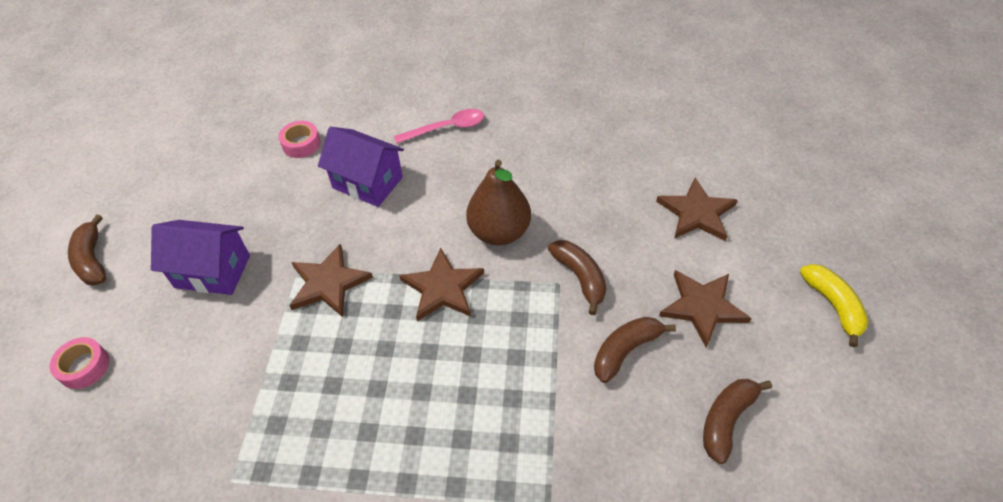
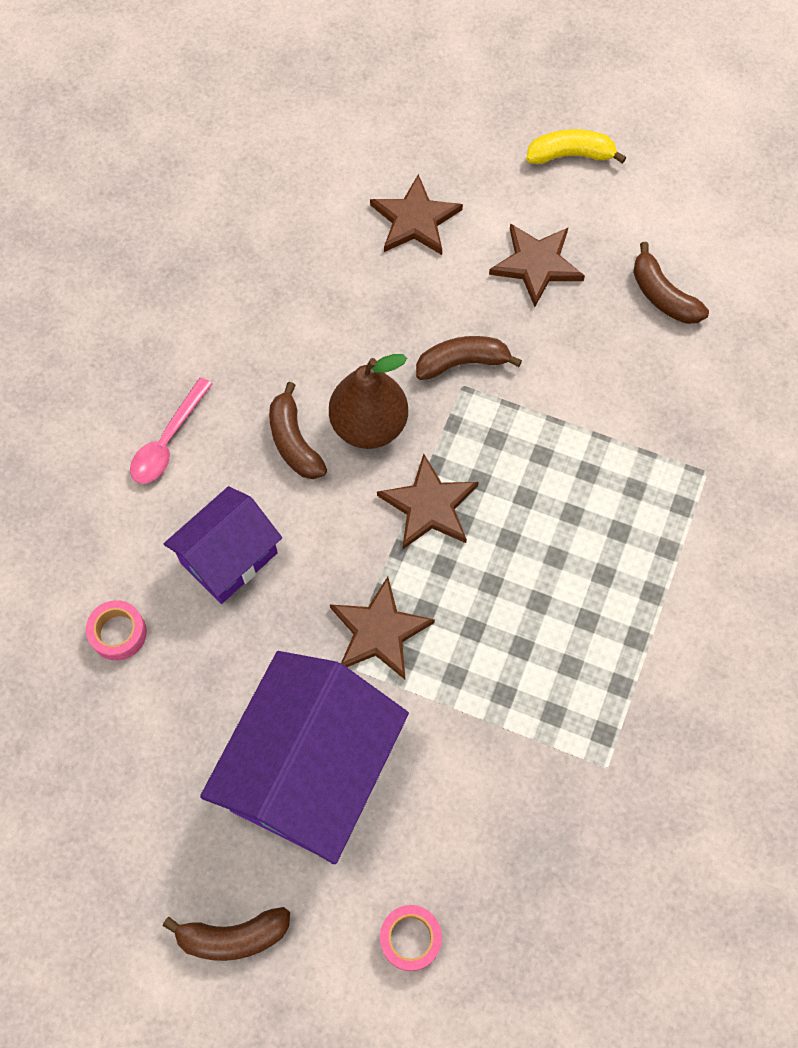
camera: 75 degrees left, 15 degrees up
purple house [151,220,250,295] -> purple house [200,651,409,864], size x1.71
pink spoon [394,109,484,144] -> pink spoon turned 150 degrees counterclockwise [130,377,212,484]
brown banana [594,317,676,383] -> brown banana moved to [269,382,327,479]

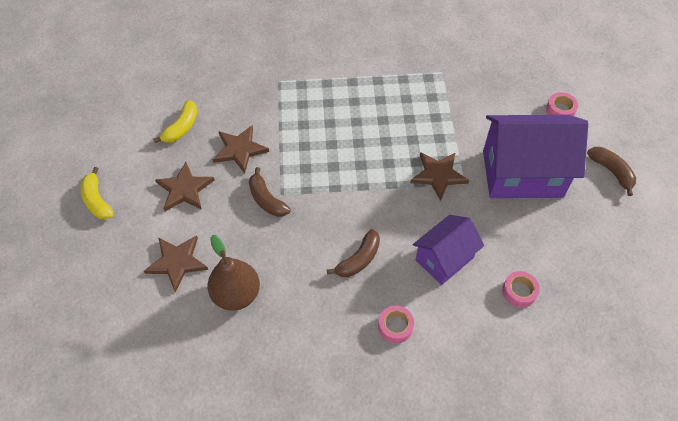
camera: 115 degrees left, 10 degrees down
pink spoon [130,377,212,484] -> pink tape [378,305,414,344]
purple house [164,486,282,604] -> purple house turned 60 degrees counterclockwise [413,215,484,285]
brown pear [329,354,408,449] -> brown pear moved to [207,235,260,311]
brown star [377,454,479,549] -> brown star moved to [212,125,269,173]
brown banana [633,242,709,324] -> yellow banana [153,100,197,143]

